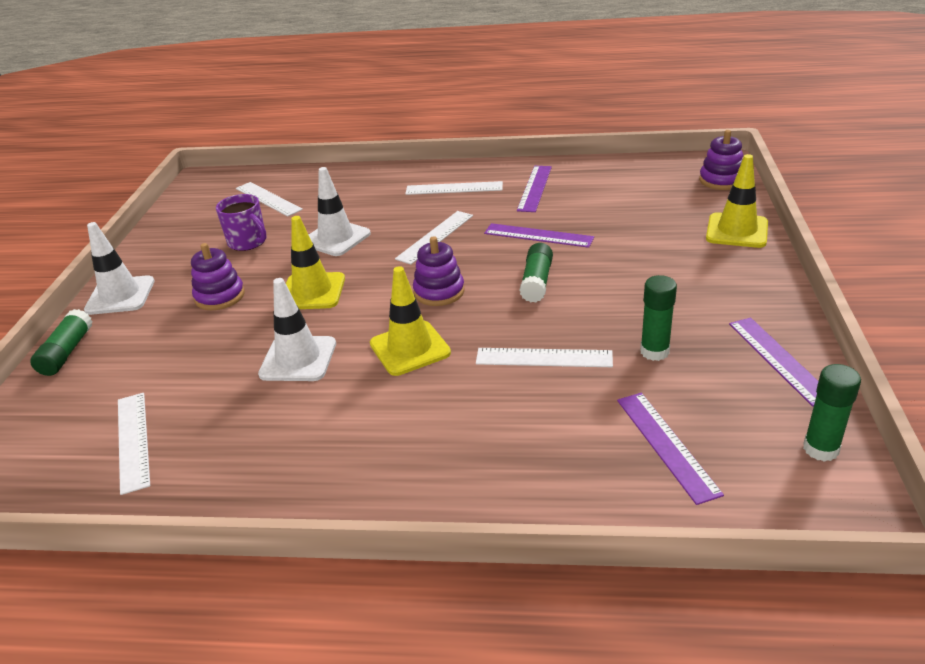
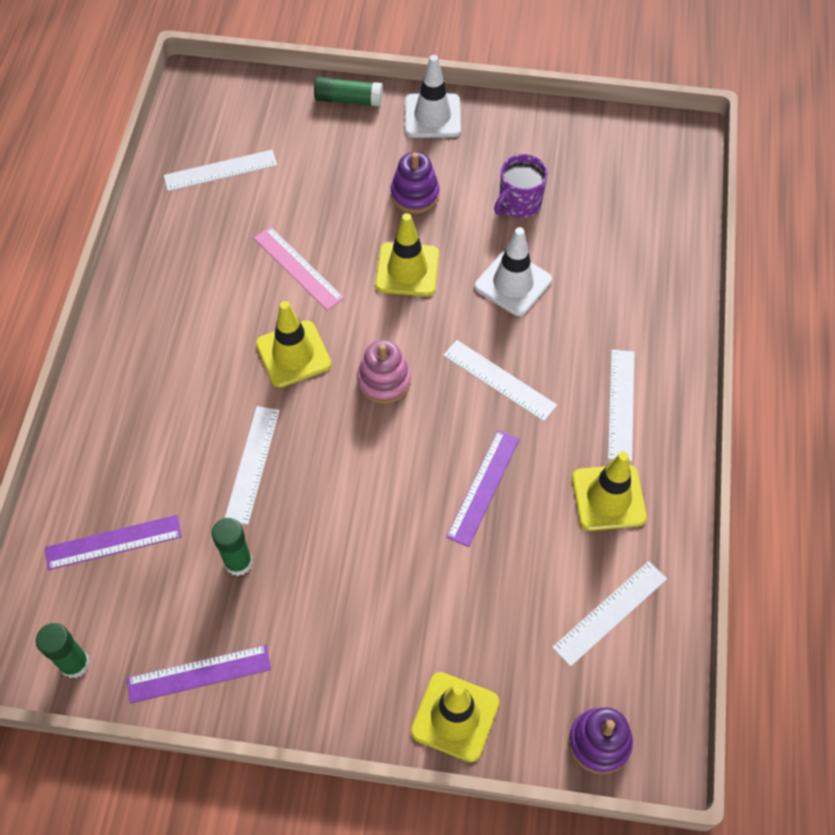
camera: 90 degrees right, 25 degrees up
white ruler [236,182,303,217] -> white ruler moved to [552,561,667,667]
white traffic cone [258,278,336,381] -> pink ruler [254,227,344,311]
purple stacking toy [413,236,465,306] -> pink stacking toy [357,340,411,404]
purple ruler [517,166,552,212] -> yellow traffic cone [572,451,647,531]
green glue stick [519,243,553,302] -> none

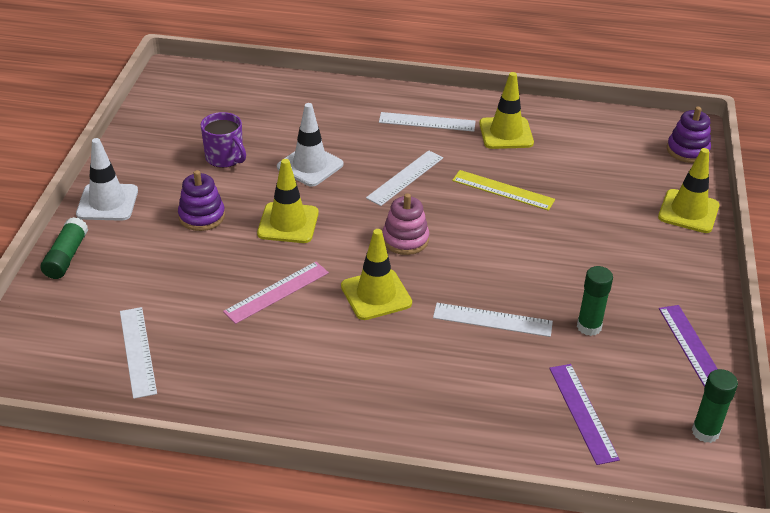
camera: 90 degrees left, 20 degrees down
purple ruler [446,430,520,547] -> yellow ruler [452,170,555,211]
white ruler [552,561,667,667] -> none

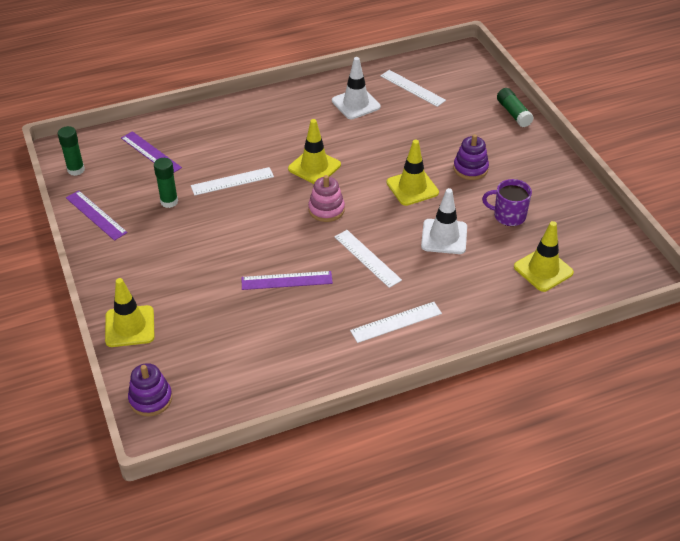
camera: 150 degrees right, 5 degrees up
white traffic cone [76,138,138,221] -> white traffic cone moved to [332,57,380,119]
pink ruler [223,262,329,324] -> none
white ruler [366,150,443,206] -> white ruler turned 45 degrees counterclockwise [334,230,402,288]
yellow ruler [452,170,555,211] -> purple ruler [241,271,333,290]
yellow traffic cone [479,72,534,149] -> yellow traffic cone moved to [514,221,574,292]

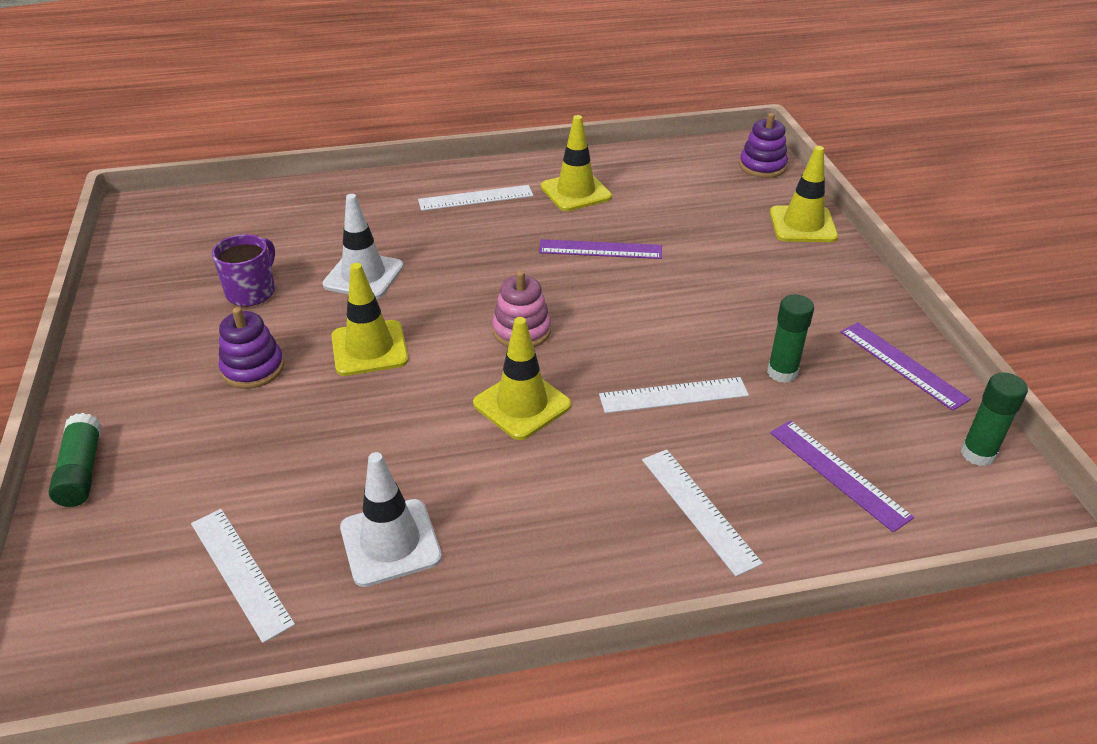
camera: 170 degrees left, 5 degrees down
white ruler [334,230,402,288] -> white ruler moved to [642,449,763,577]
purple mug [482,179,532,226] -> purple mug turned 90 degrees counterclockwise [212,234,275,306]
yellow traffic cone [514,221,574,292] -> yellow traffic cone moved to [541,115,612,211]

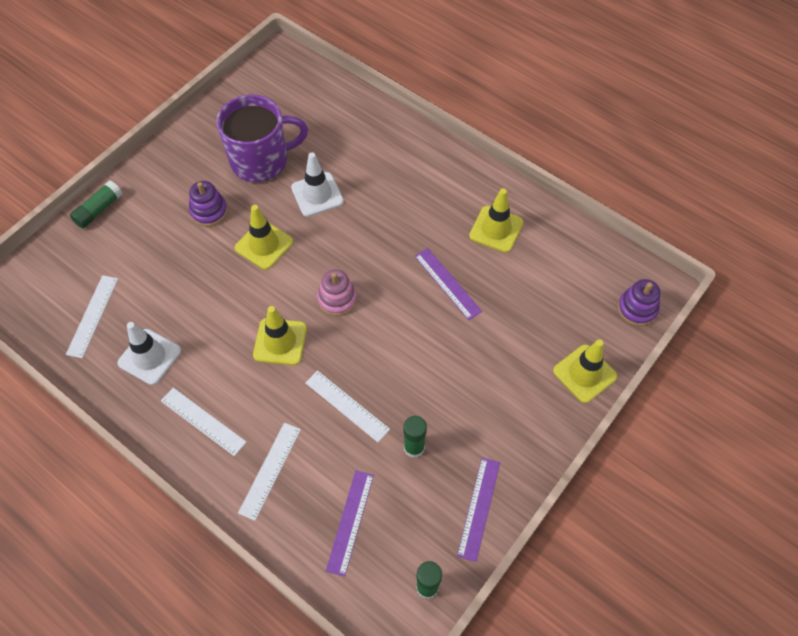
camera: 50 degrees right, 20 degrees up
purple mug [212,234,275,306] -> purple mug [217,94,308,182], size x1.83
white ruler [418,185,533,211] -> white ruler moved to [161,388,246,456]

